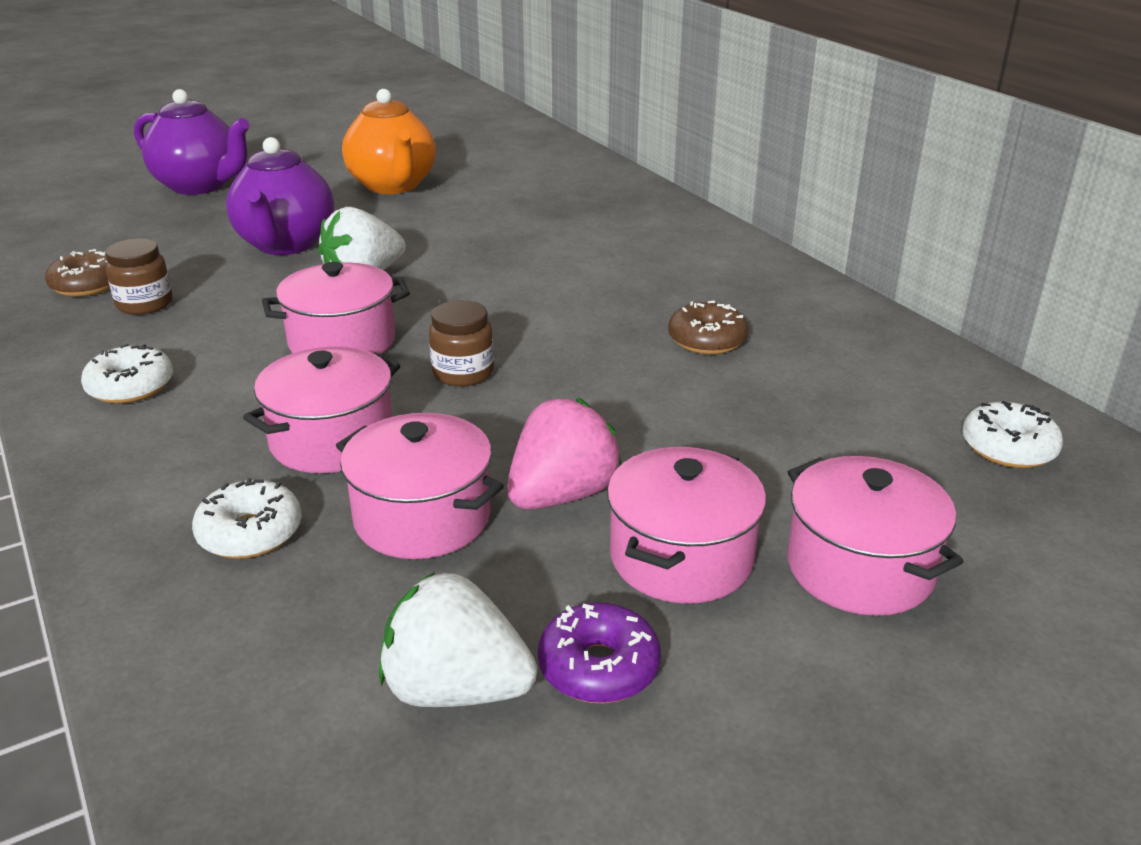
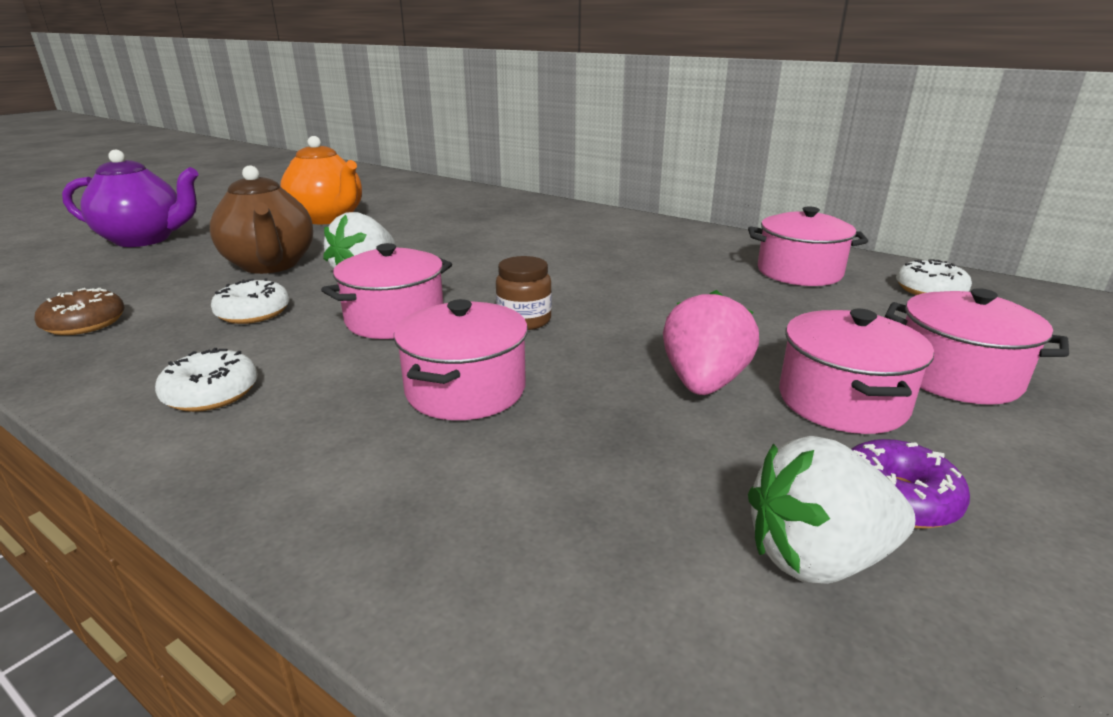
camera: 25 degrees left, 5 degrees down
brown jar [105,238,172,315] -> none
white donut [192,478,302,559] -> white donut moved to [211,278,290,324]
purple teapot [226,137,334,255] -> brown teapot [210,166,313,274]
pink pot [336,413,504,559] -> pink pot moved to [748,206,868,286]
brown donut [668,301,748,355] -> none

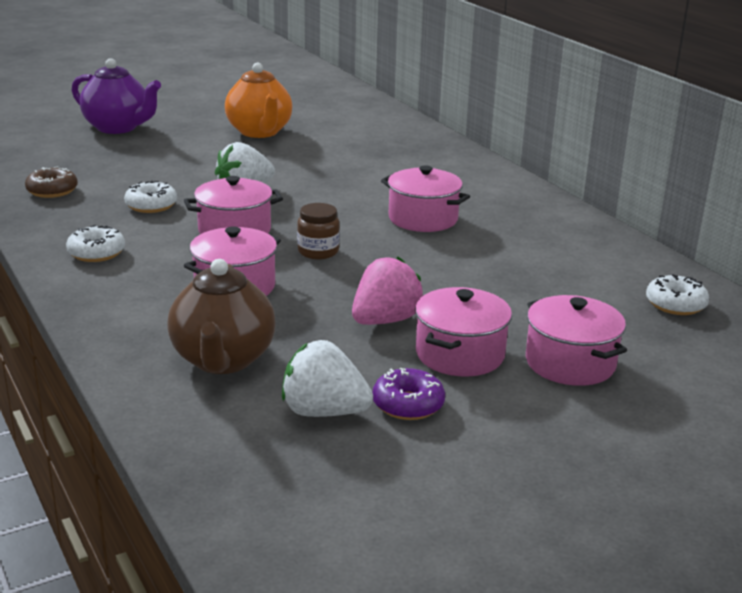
camera: 25 degrees right, 0 degrees up
brown teapot [210,166,313,274] -> brown teapot moved to [167,259,276,374]
pink pot [748,206,868,286] -> pink pot moved to [381,165,470,232]

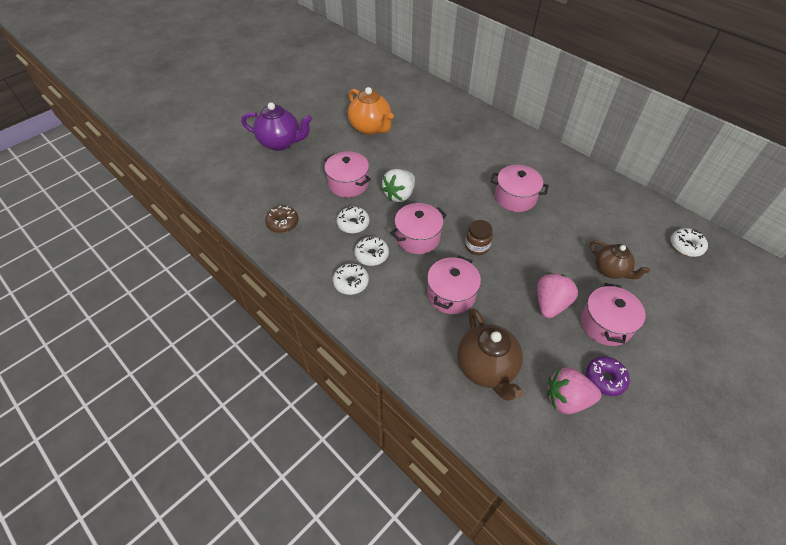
camera: 15 degrees left, 25 degrees up
white strawberry [282,340,373,417] -> pink strawberry [547,367,601,414]
pink pot [526,295,627,386] -> pink pot moved to [324,151,371,197]
none -> white donut [354,237,389,266]
none -> brown teapot [590,240,651,279]

